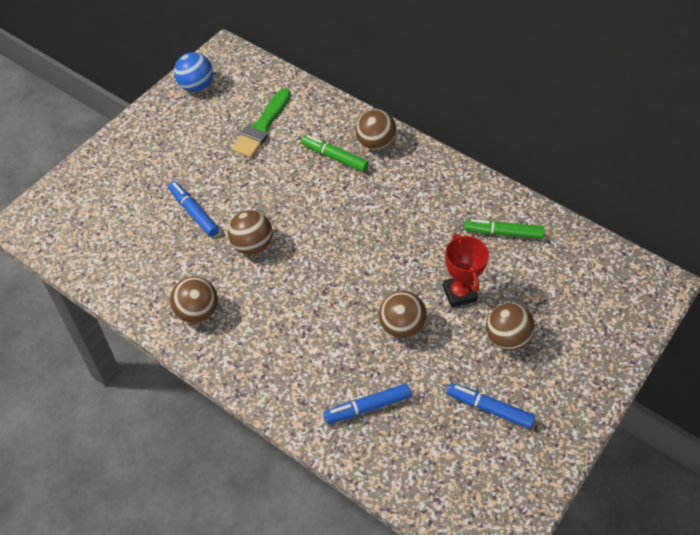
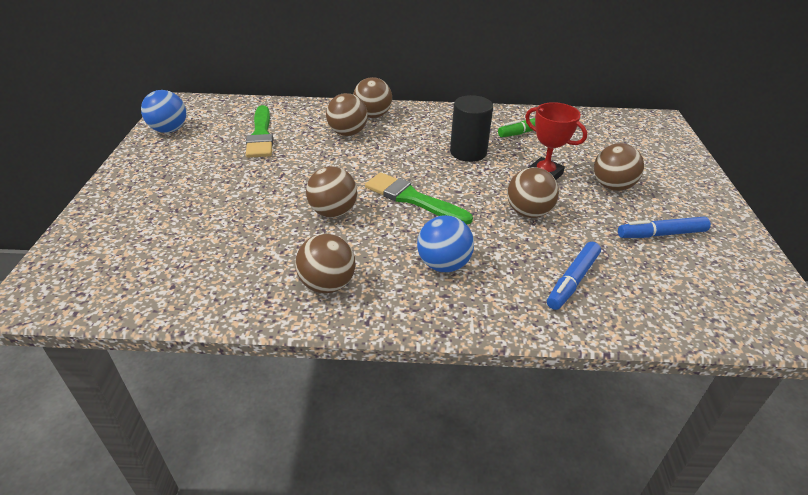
camera: 35 degrees left, 15 degrees down
blue marker [168,181,219,237] -> none
green marker [301,135,369,172] -> brown ball [326,93,368,136]
none -> green brush [365,172,473,225]
none -> blue ball [417,215,474,272]
none -> black cylinder [450,95,493,162]

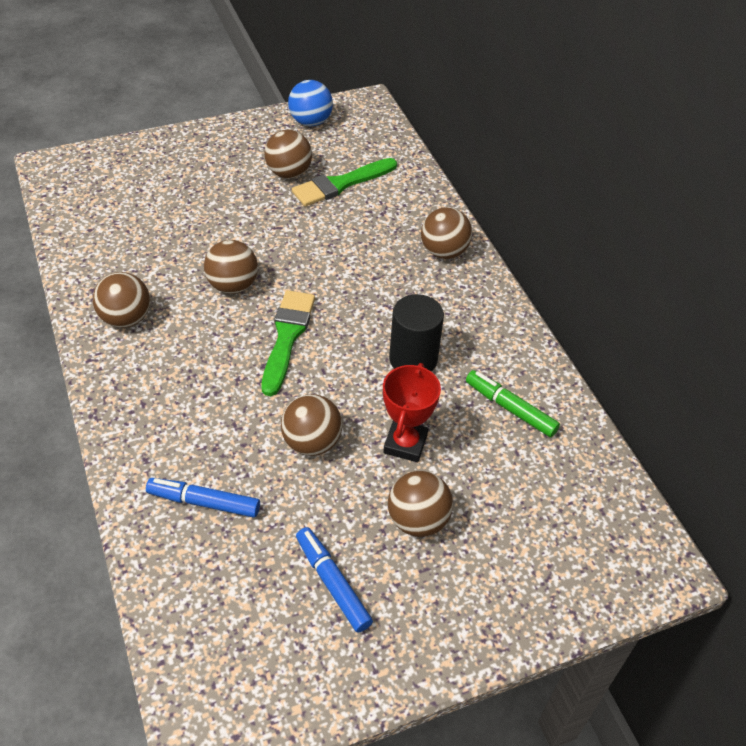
camera: 65 degrees right, 10 degrees up
brown ball [326,93,368,136] -> brown ball moved to [264,130,312,179]
blue ball [417,215,474,272] -> none

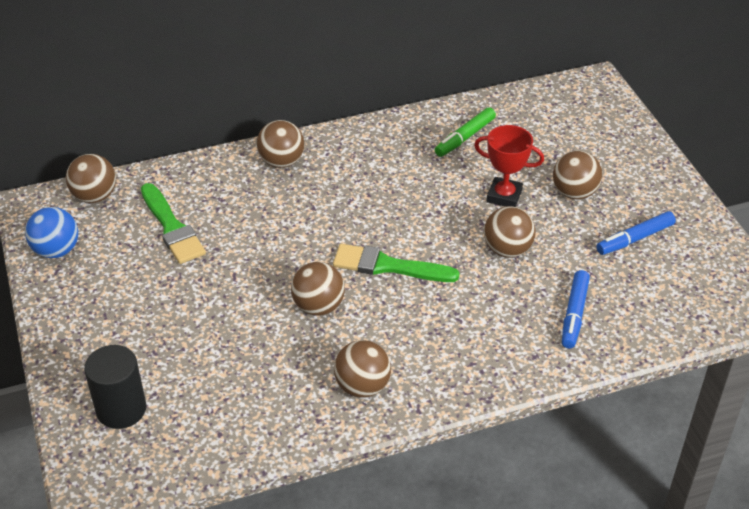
camera: 85 degrees left, 5 degrees down
brown ball [264,130,312,179] -> brown ball moved to [66,154,116,203]
black cylinder [389,294,444,372] -> black cylinder moved to [84,345,146,429]

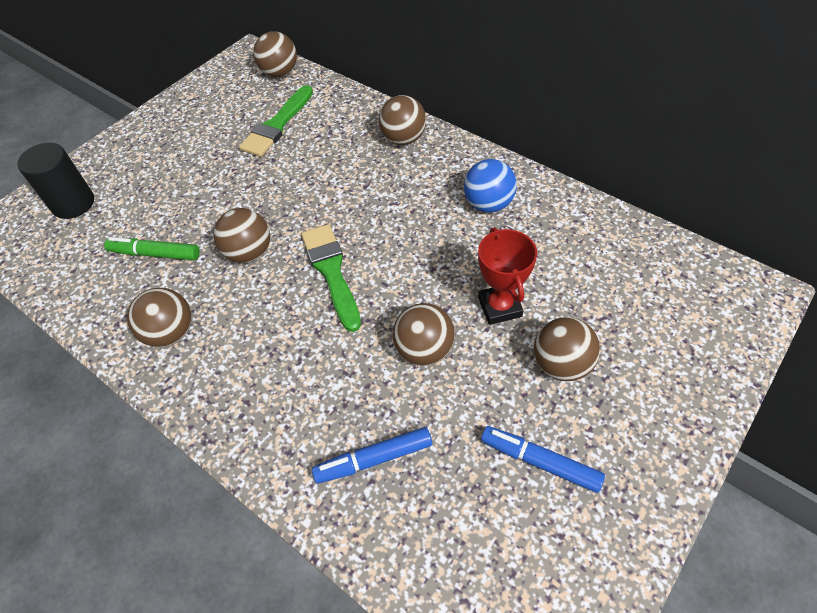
camera: 60 degrees right, 10 degrees up
blue ball [25,207,78,258] -> blue ball moved to [464,159,517,213]
green marker [435,107,496,157] -> green marker moved to [104,237,200,260]

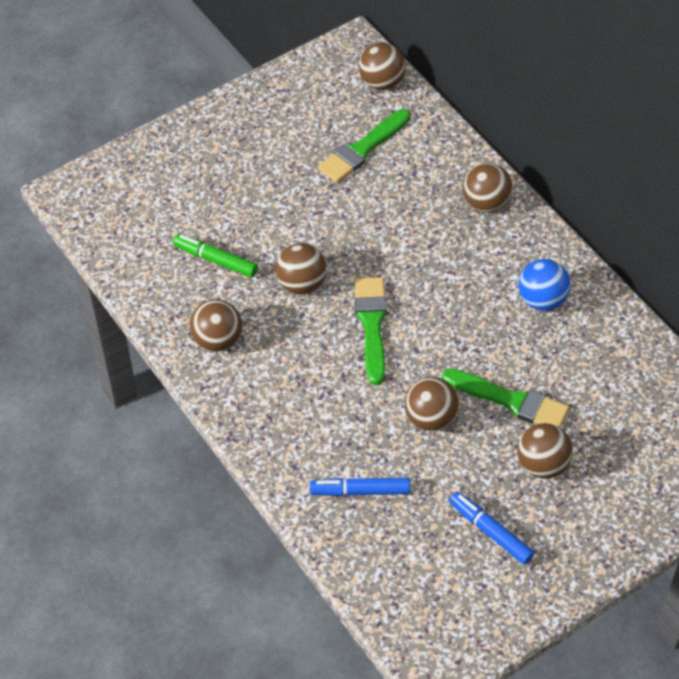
camera: 15 degrees right, 0 degrees up
black cylinder [17,143,94,219] -> none
red trophy [478,227,537,325] -> green brush [442,368,569,428]

